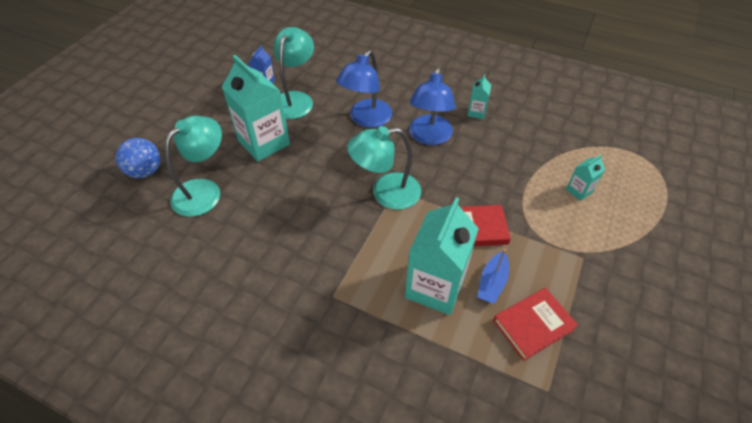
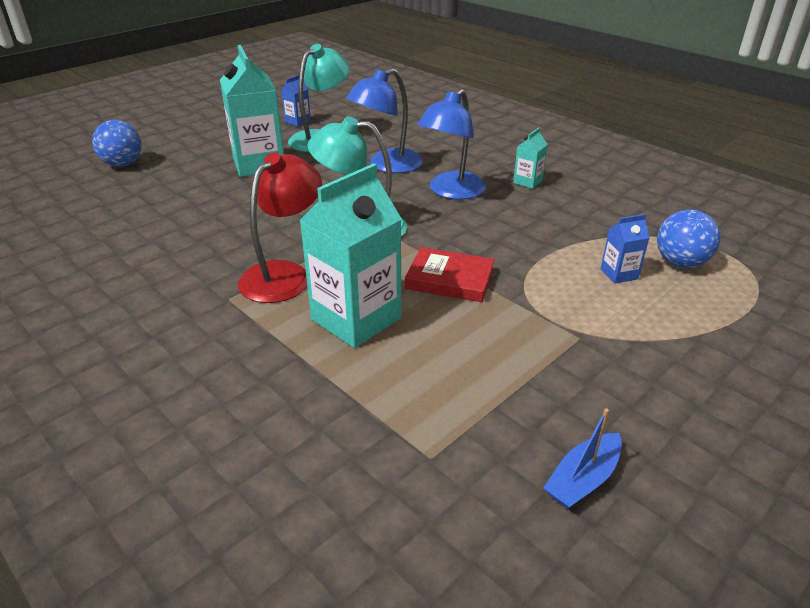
camera: 20 degrees right, 15 degrees down
turquoise lamp [165,116,222,217] -> none
blue boat [478,249,509,304] -> blue boat moved to [543,408,622,509]
red book [493,288,578,361] -> none
turquoise carton [566,155,605,201] -> blue carton [600,214,650,284]
none -> red lamp [238,152,322,303]
none -> blue ball [657,209,720,268]

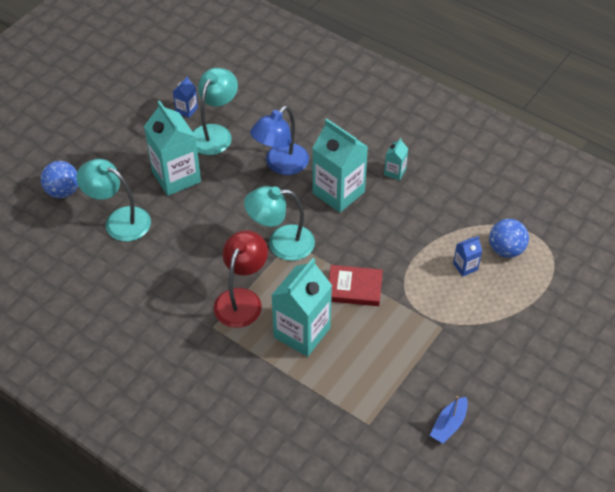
camera: 10 degrees left, 15 degrees up
blue lamp [417,88,486,200] -> turquoise carton [312,119,368,212]
none -> turquoise lamp [77,159,151,241]

